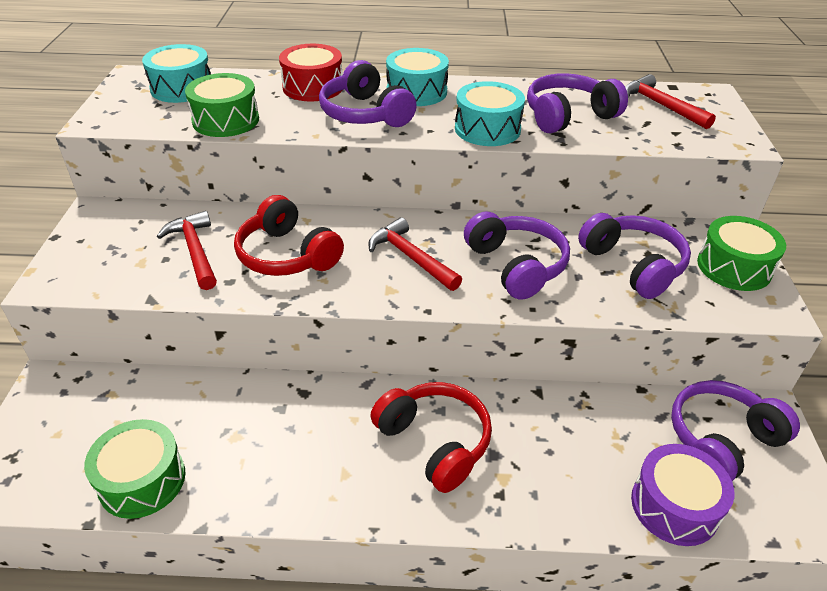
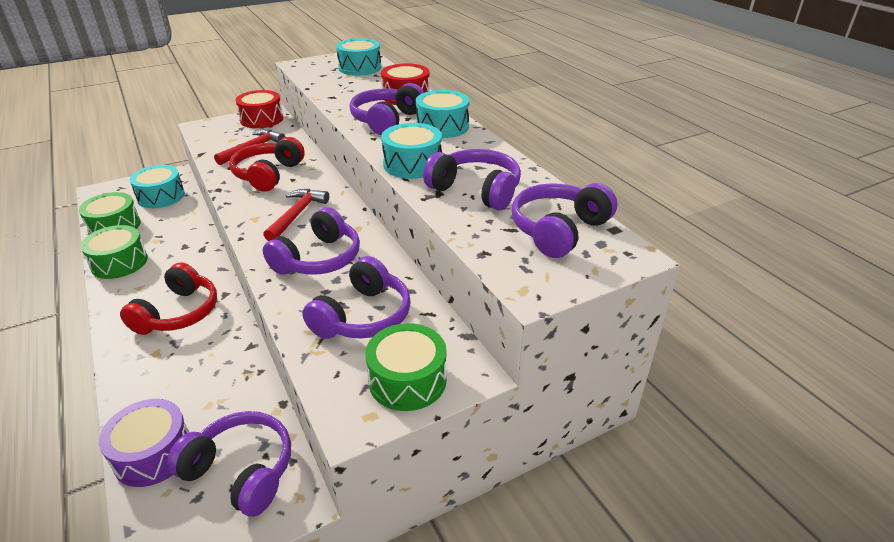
camera: 60 degrees right, 5 degrees down
green drum [185,73,259,137] -> green drum moved to [80,225,148,279]
red hammer [625,74,716,129] -> purple headphones [512,183,617,258]
none -> turquoise drum [130,165,185,208]
none -> red drum [236,90,283,128]

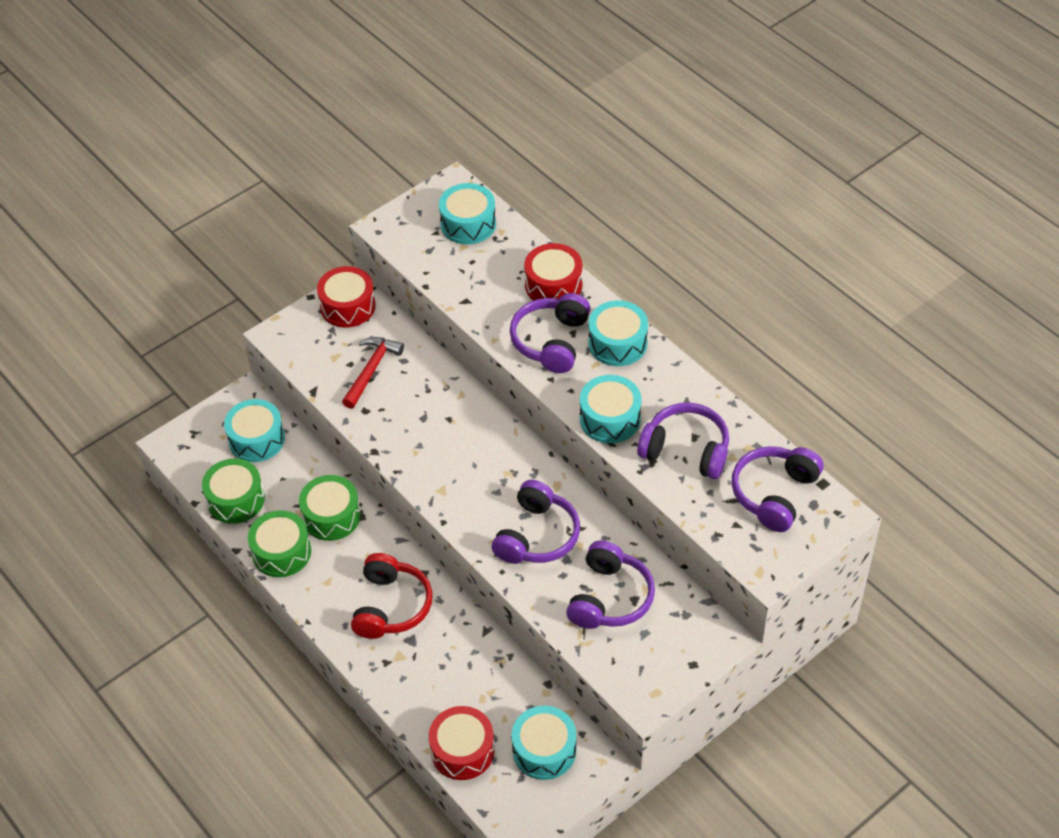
camera: 10 degrees left, 15 degrees up
purple drum [99,399,189,487] -> red drum [429,706,495,780]
purple headphones [167,411,291,517] -> turquoise drum [512,706,576,780]
red headphones [229,137,305,192] -> none
red hammer [263,189,329,241] -> none
green drum [365,323,447,411] -> green drum moved to [299,475,361,541]

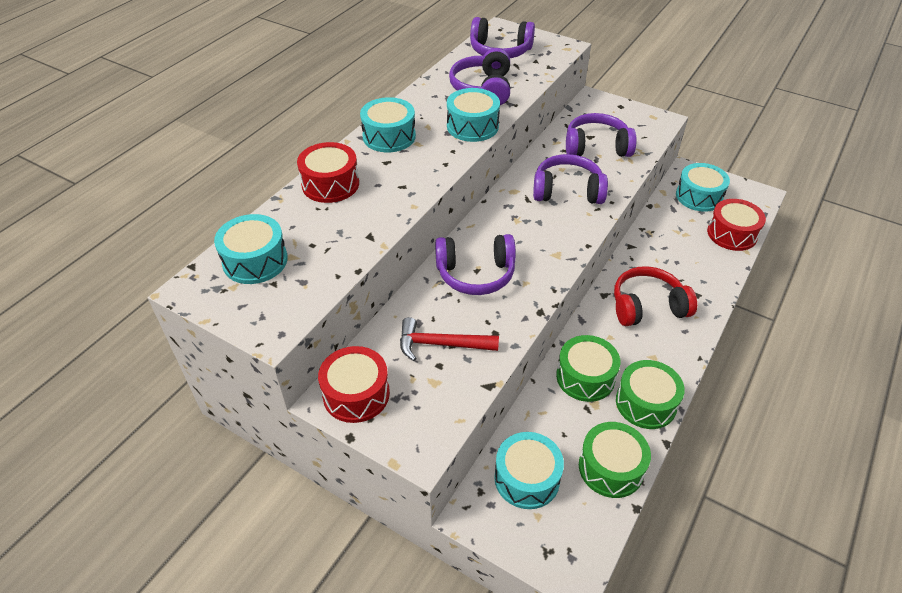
camera: 110 degrees left, 5 degrees down
purple headphones [510,293,590,373] -> purple headphones moved to [435,234,516,295]

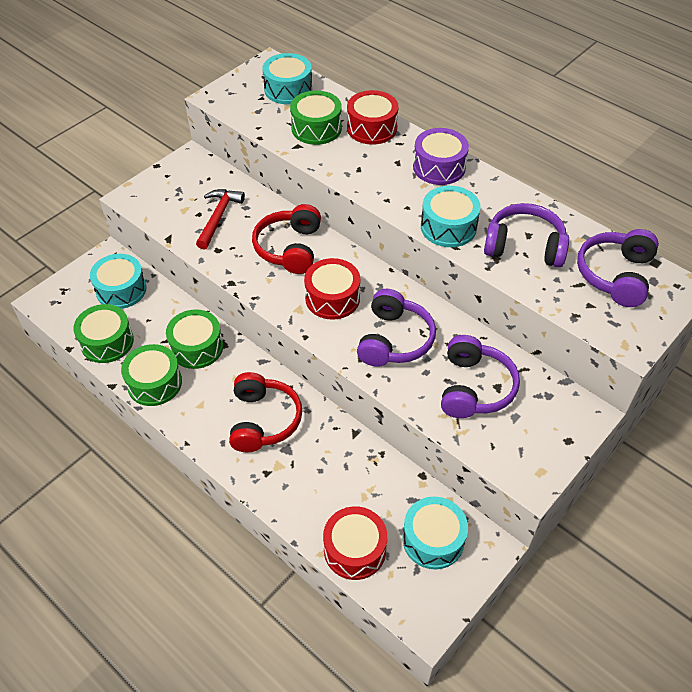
camera: 100 degrees right, 5 degrees up
red drum [318,346,390,423] -> red drum moved to [304,258,360,320]
turquoise drum [360,97,416,152] -> purple drum [413,128,469,185]
purple headphones [435,234,516,295] -> red headphones [252,204,321,274]
none -> green drum [290,91,342,145]

